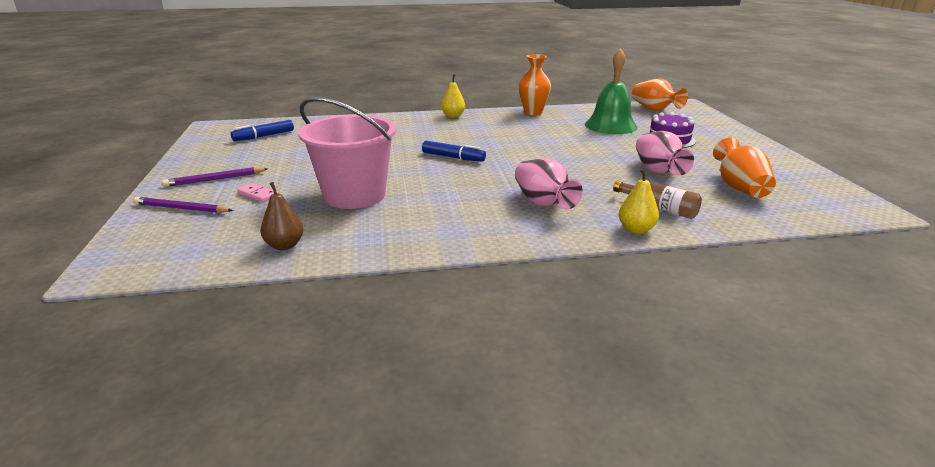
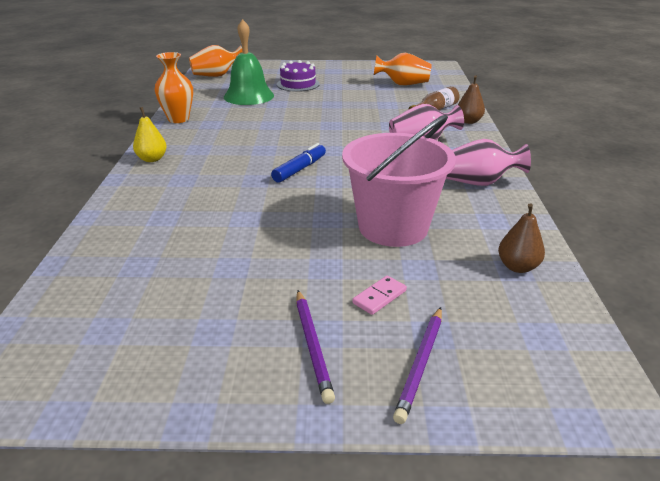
camera: 80 degrees left, 5 degrees up
blue marker [231,120,294,141] -> none
yellow pear [619,169,659,234] -> brown pear [458,75,485,124]
pink vase [636,131,694,176] -> pink vase moved to [446,139,531,186]

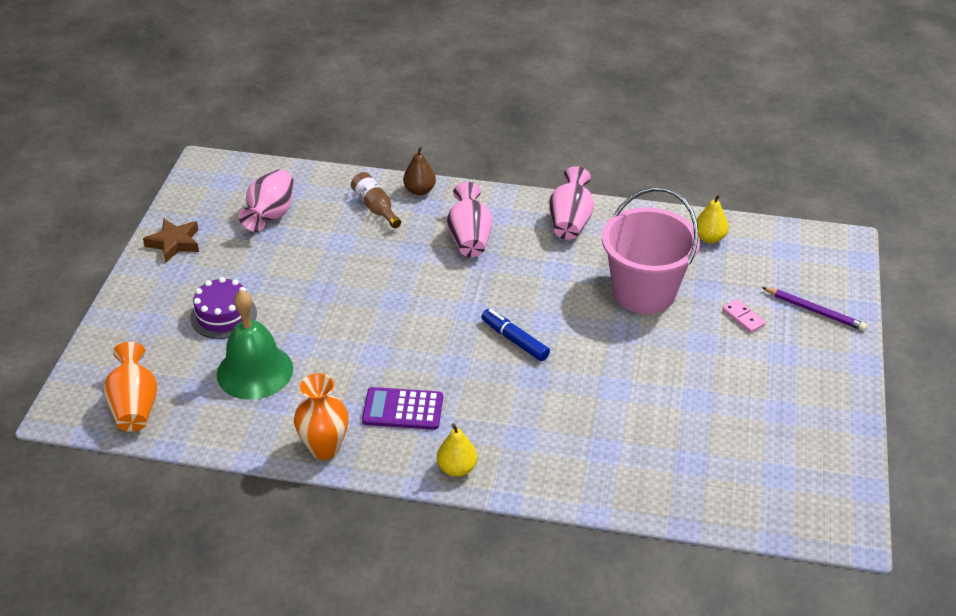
camera: 80 degrees left, 10 degrees up
purple pencil [296,290,335,404] -> none
orange vase [374,53,432,86] -> pink vase [239,170,294,232]
brown pear [498,203,545,273] -> yellow pear [696,194,729,243]
none -> brown star [143,219,199,263]
none -> purple calculator [362,387,443,430]

